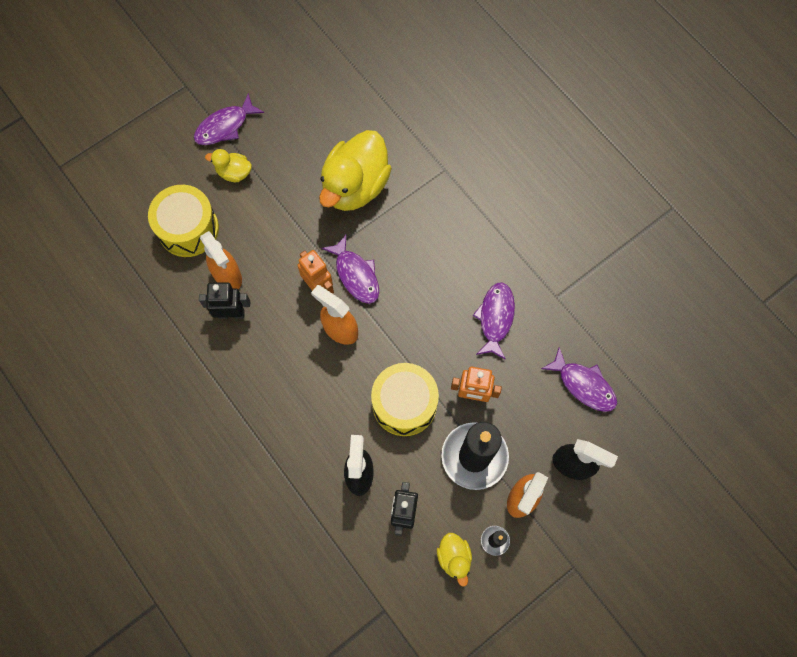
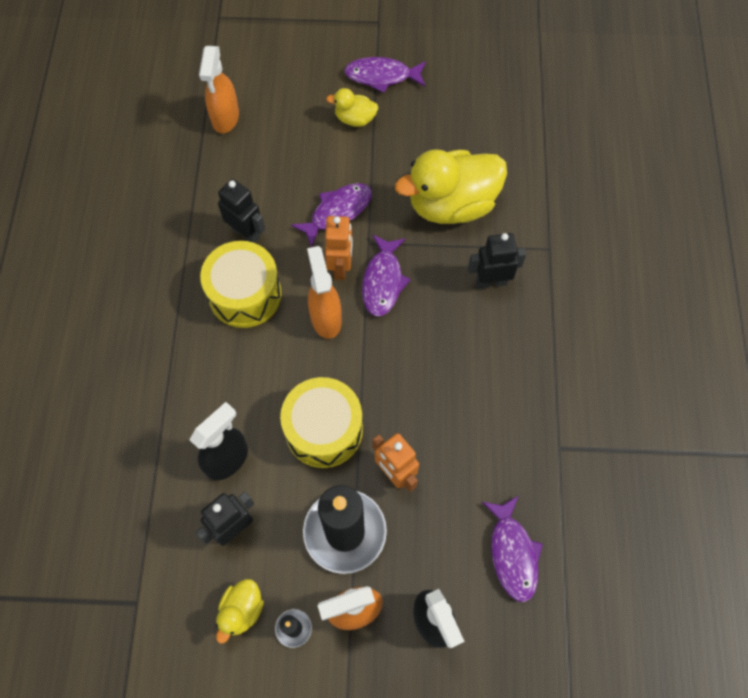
camera: 40 degrees right, 5 degrees down
yellow drum [148,185,219,257] -> yellow drum moved to [200,241,282,328]
orange spray bottle [200,231,242,289] -> orange spray bottle moved to [199,46,239,133]
yellow duck [205,149,252,182] -> yellow duck turned 45 degrees counterclockwise [326,88,378,127]
purple fish [473,282,515,360] -> purple fish moved to [291,183,372,247]
none -> black robot [468,233,526,289]

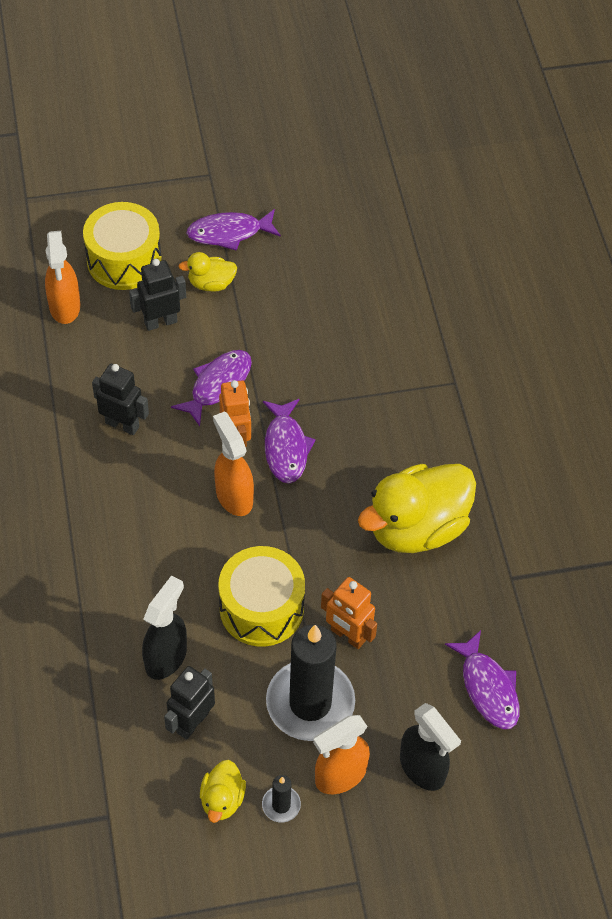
camera: 15 degrees left, 10 degrees down
yellow drum [200,241,282,328] -> yellow drum moved to [83,202,162,290]
yellow duck [395,149,507,224] -> yellow duck moved to [358,464,476,553]
black robot [468,233,526,289] -> black robot moved to [129,259,186,331]

